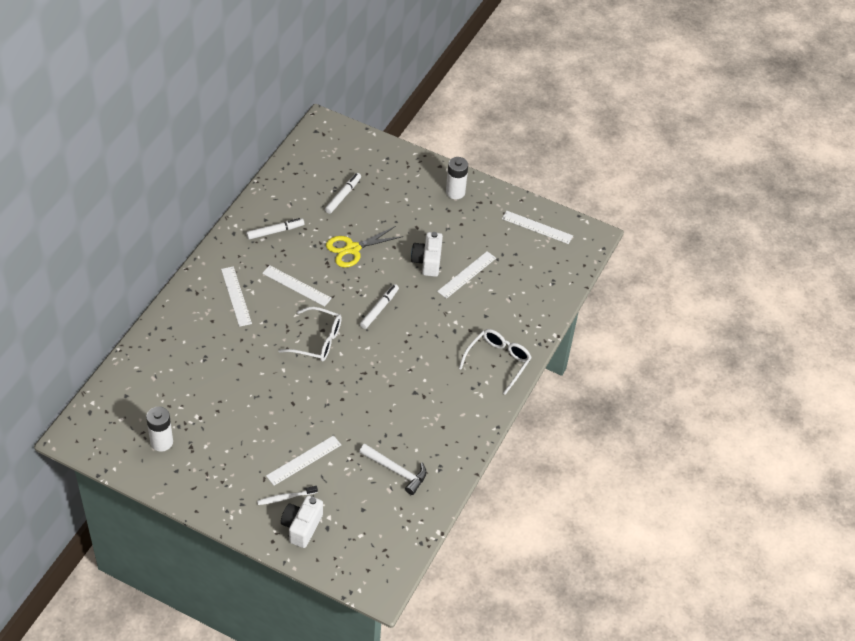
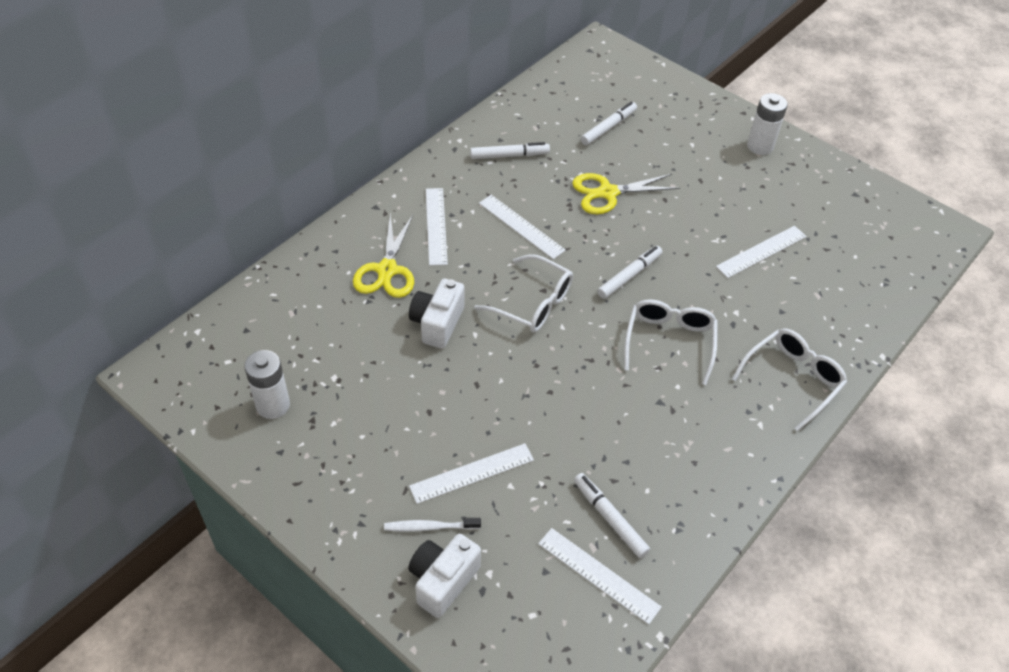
camera: 15 degrees right, 0 degrees up
white hammer [359,444,427,495] -> white marker [574,473,650,558]
white camera [411,232,443,277] -> white camera moved to [409,279,464,349]
white ruler [502,211,573,244] -> white ruler moved to [538,528,662,624]
none -> yellow scissors [353,214,414,298]
none -> white glasses [624,299,718,385]

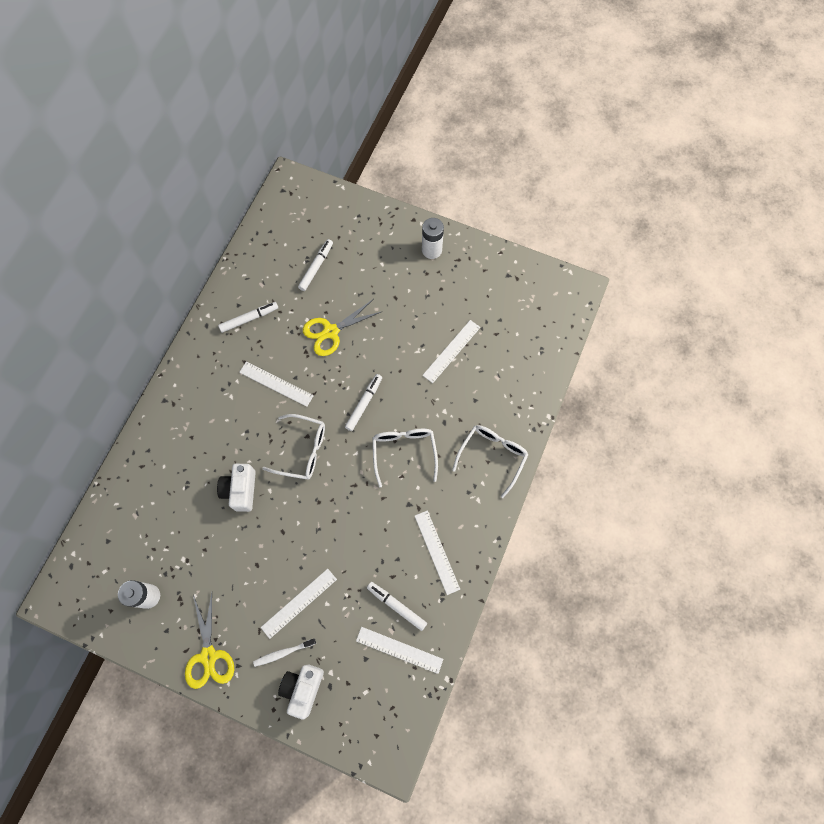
camera: 15 degrees left, 20 degrees up
yellow scissors [353,214,414,298] -> yellow scissors moved to [185,593,234,689]
white ruler [426,188,448,266] -> white ruler moved to [415,511,460,595]

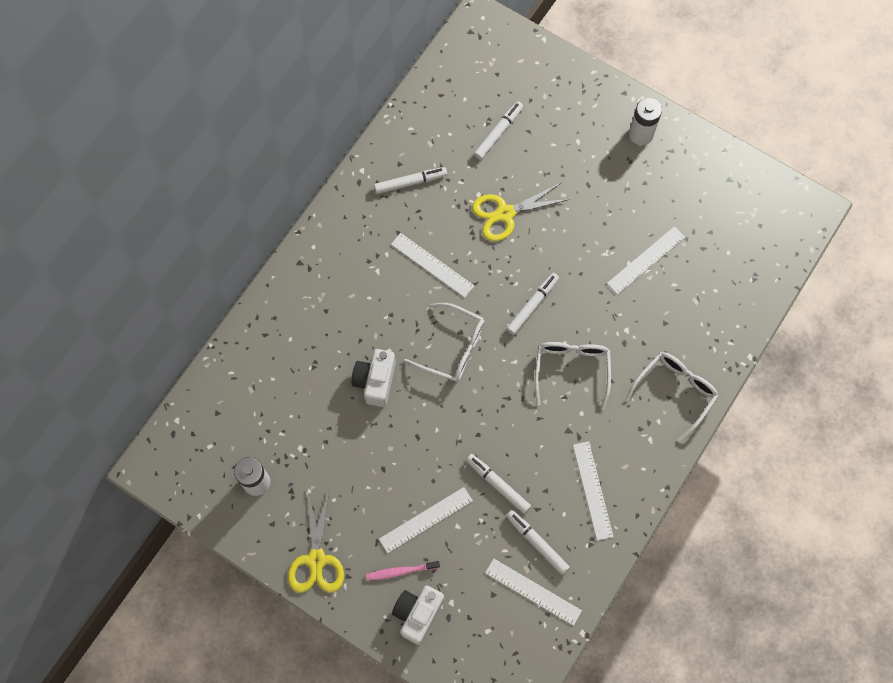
camera: 10 degrees right, 0 degrees up
white toothbrush [253,638,316,667] -> pink toothbrush [366,561,440,580]
none -> white marker [466,454,531,514]

